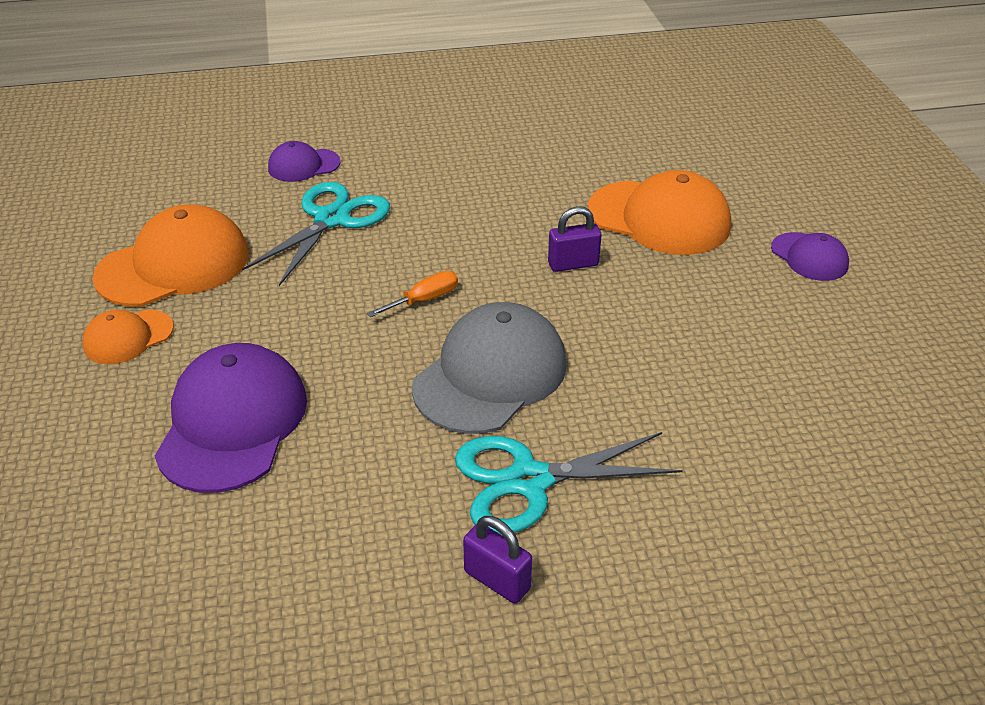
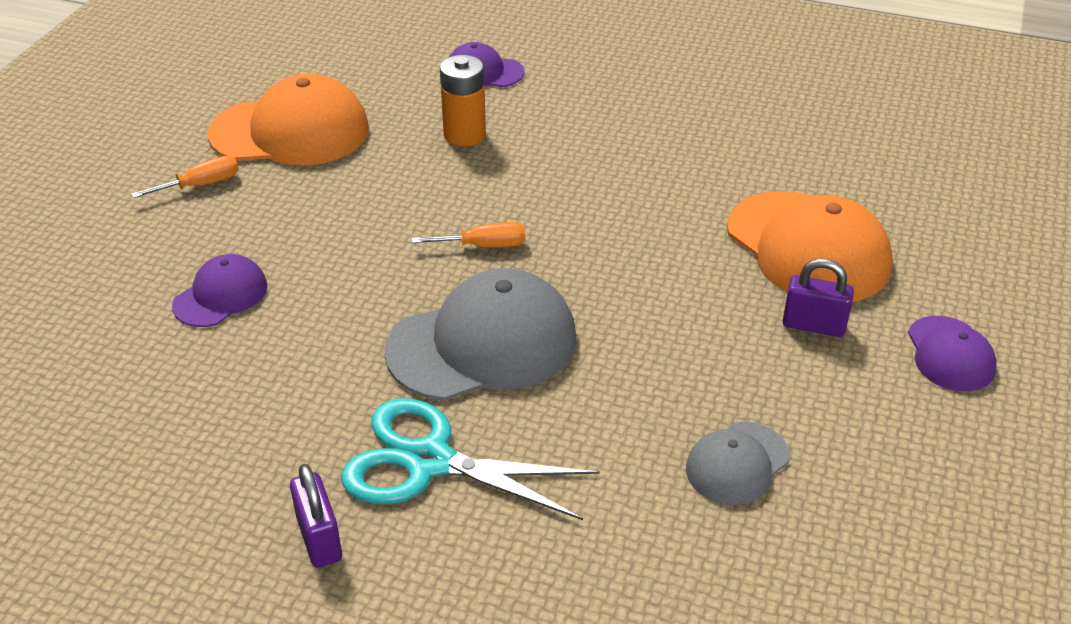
camera: 30 degrees right, 0 degrees up
orange cap [82,310,174,364] -> orange screwdriver [132,156,239,198]
purple cap [155,343,307,493] -> purple cap [172,254,268,327], size x0.54
turquoise scissors [242,182,390,286] -> orange battery [440,55,486,146]
purple padlock [548,206,602,272] -> purple padlock moved to [783,259,854,337]
none -> grey cap [686,422,790,505]

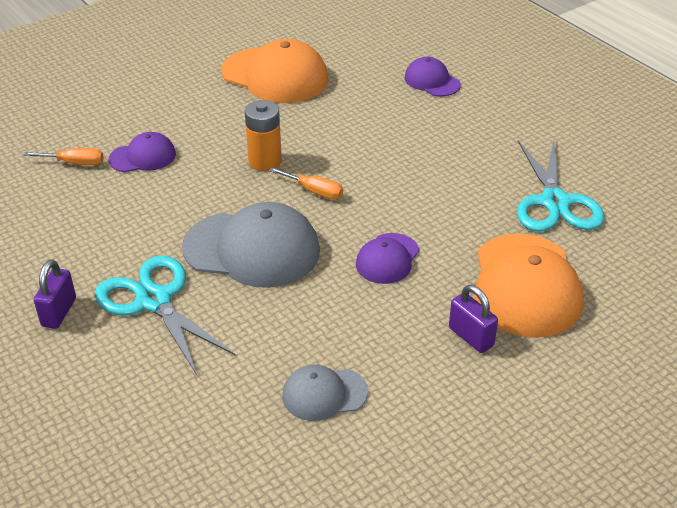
camera: 35 degrees right, 0 degrees up
orange screwdriver [132,156,239,198] -> orange screwdriver moved to [23,148,104,165]
orange battery [440,55,486,146] -> orange battery moved to [245,100,282,171]
purple cap [908,316,997,391] -> purple cap moved to [356,233,419,284]
none -> turquoise scissors [517,140,604,231]

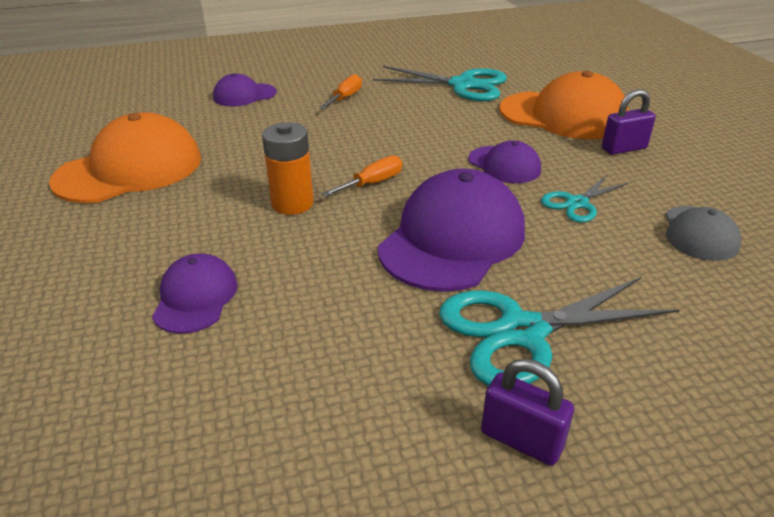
camera: 70 degrees left, 5 degrees down
orange screwdriver [23,148,104,165] -> orange screwdriver moved to [320,74,362,109]
grey cap [182,202,320,288] -> purple cap [378,169,525,292]
none -> turquoise scissors [541,175,629,222]

